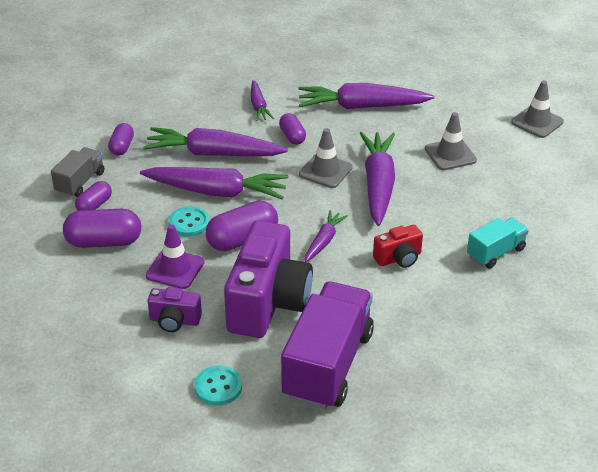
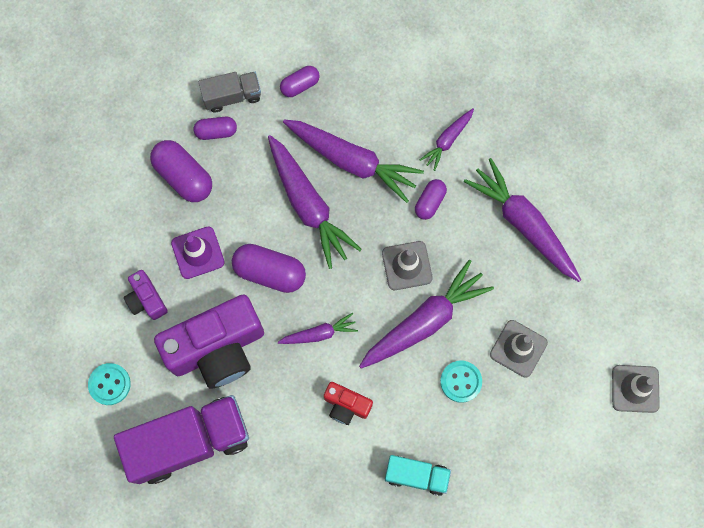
camera: 50 degrees right, 35 degrees up
purple carrot [143,127,288,156] -> purple carrot turned 150 degrees clockwise [283,120,424,203]
turquoise button [169,206,210,237] -> turquoise button moved to [440,361,482,403]

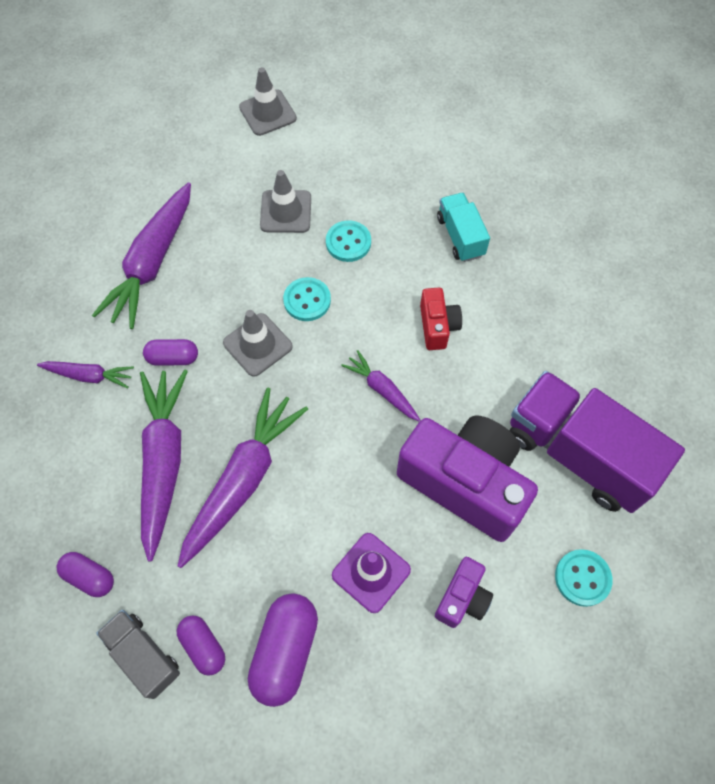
camera: 120 degrees left, 10 degrees down
purple capsule [232,244,306,293] -> none
purple carrot [359,260,494,369] -> turquoise button [283,277,331,321]

